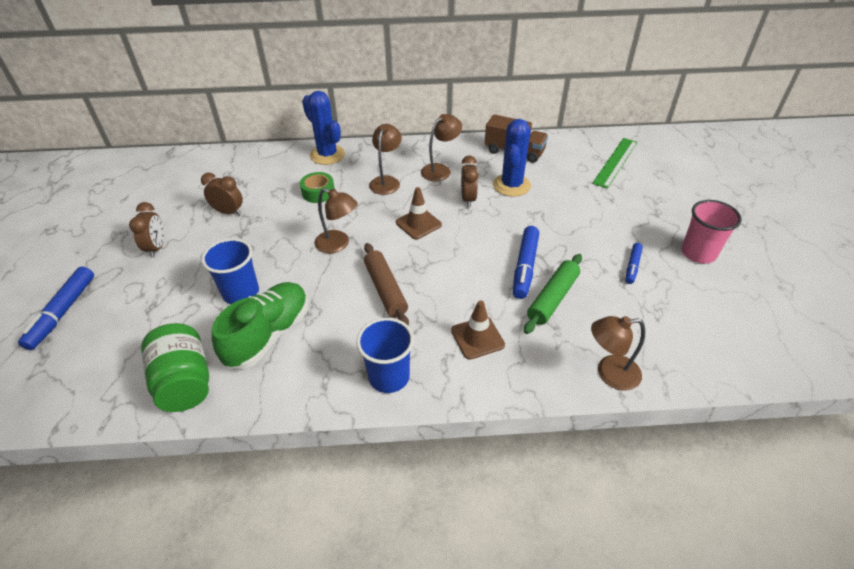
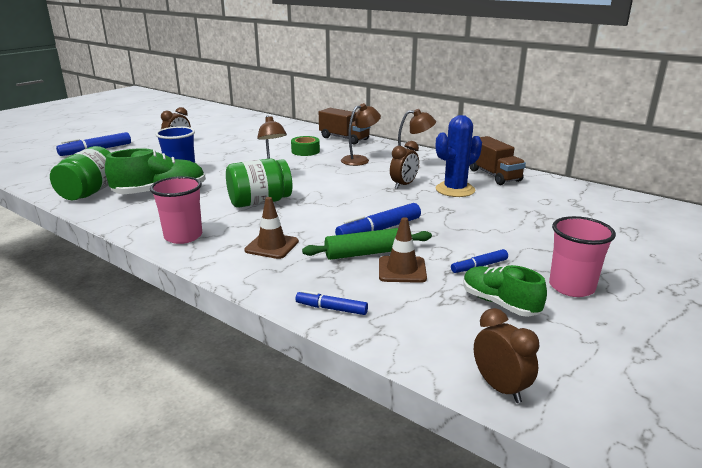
camera: 40 degrees right, 20 degrees down
brown clock [201,173,243,216] -> brown clock moved to [474,308,540,403]
blue cactus [302,91,345,165] -> brown truck [319,108,370,144]
blue cup [356,318,414,393] -> pink cup [150,176,202,244]
brown rolling pin [364,243,409,326] -> green jar [226,158,293,208]
brown traffic cone [396,187,442,239] -> brown traffic cone moved to [379,217,427,283]
brown lamp [591,316,645,390] -> blue marker [296,290,368,315]
green ruler [592,138,638,189] -> none
none -> green shoe [463,265,547,317]

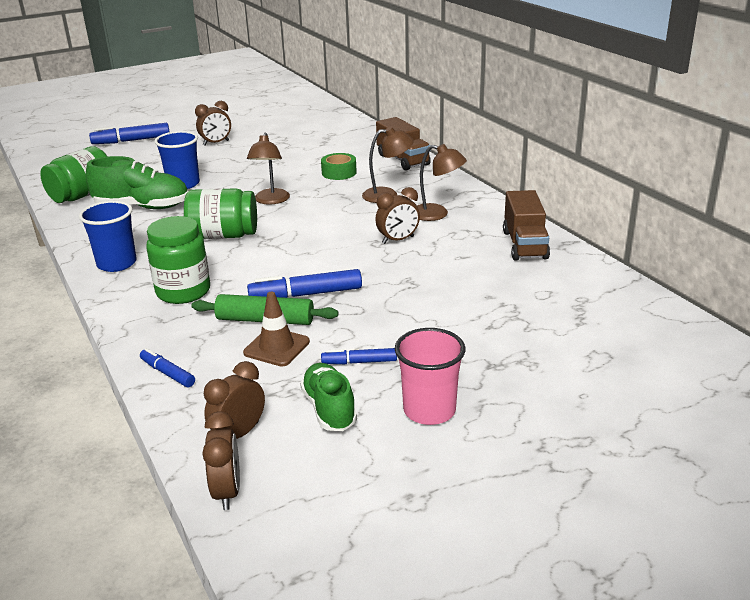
camera: 25 degrees right, 5 degrees up
pink cup [150,176,202,244] -> blue cup [79,201,137,272]
brown traffic cone [244,197,299,259] -> green jar [146,216,210,304]
blue cactus [435,115,482,197] -> none
none -> brown clock [204,361,265,439]

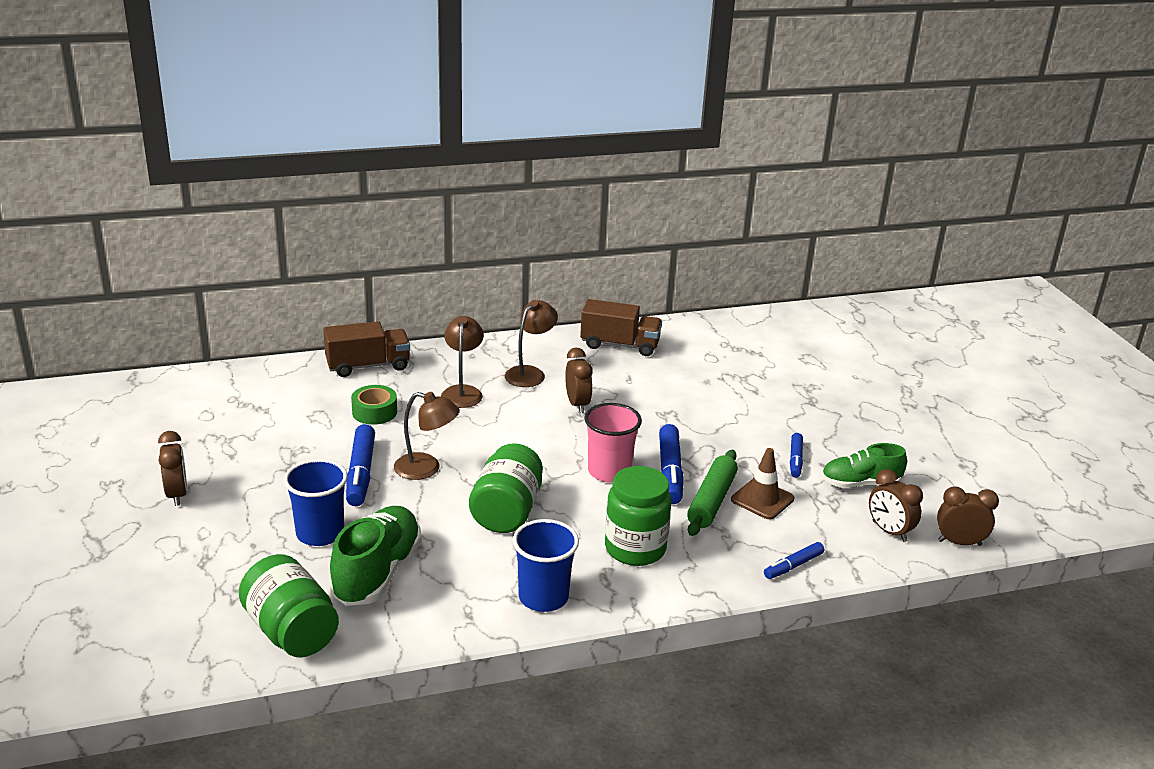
camera: 80 degrees left, 0 degrees up
blue marker [89,123,170,144] -> blue marker moved to [346,424,375,506]
pink cup [395,328,466,425] -> pink cup moved to [584,403,642,483]

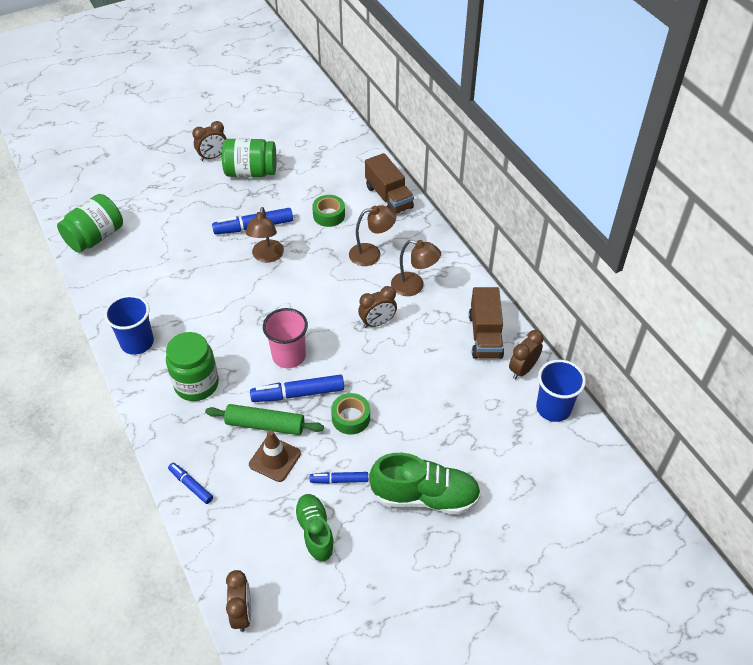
camera: 80 degrees right, 20 degrees up
blue cup [284,459,348,546] -> blue cup moved to [536,360,586,422]
green shoe [329,506,422,606] -> green shoe moved to [369,453,481,515]
green jar [469,443,543,533] -> green jar moved to [222,139,276,177]
brown clock [869,469,923,542] -> brown clock moved to [509,330,544,379]
none -> green tape [331,393,370,434]

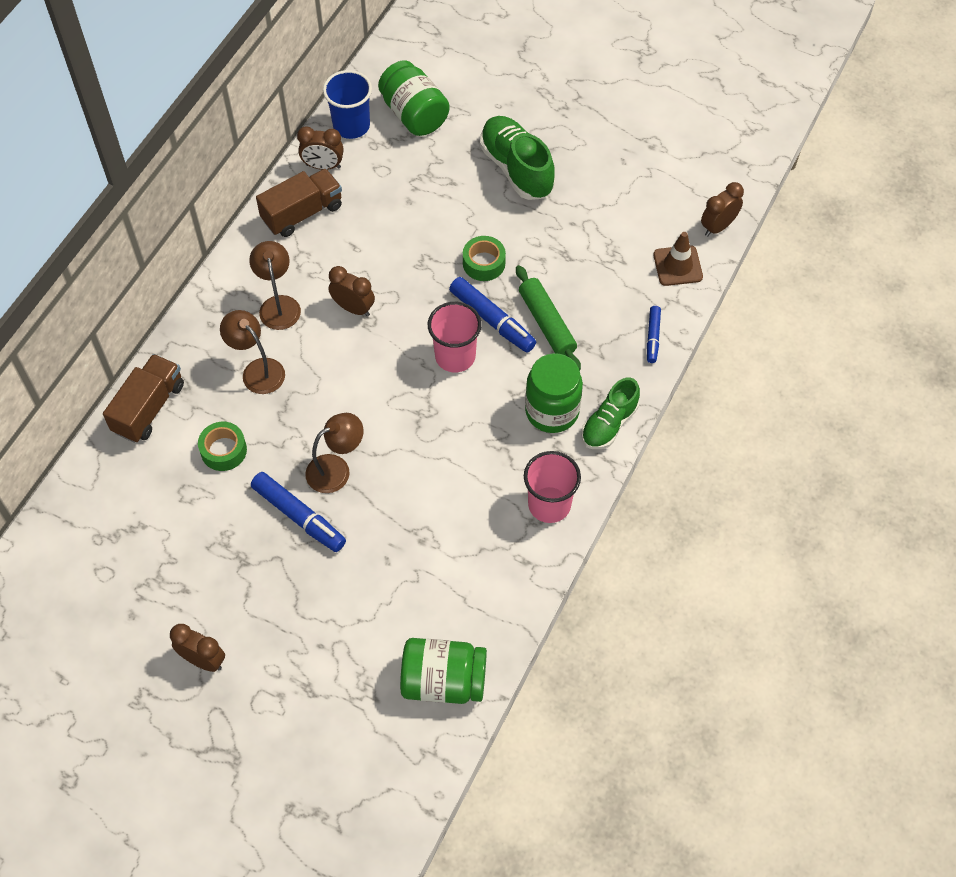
camera: 125 degrees left, 10 degrees up
blue cup [104,295,154,355] -> pink cup [524,451,581,523]
green jar [222,139,276,177] -> green jar moved to [378,60,450,136]
brown traffic cone [249,430,301,482] -> brown traffic cone moved to [653,232,703,286]
green shoe [294,494,335,562] -> green shoe moved to [581,377,640,449]
blue marker [310,472,368,484] -> none

